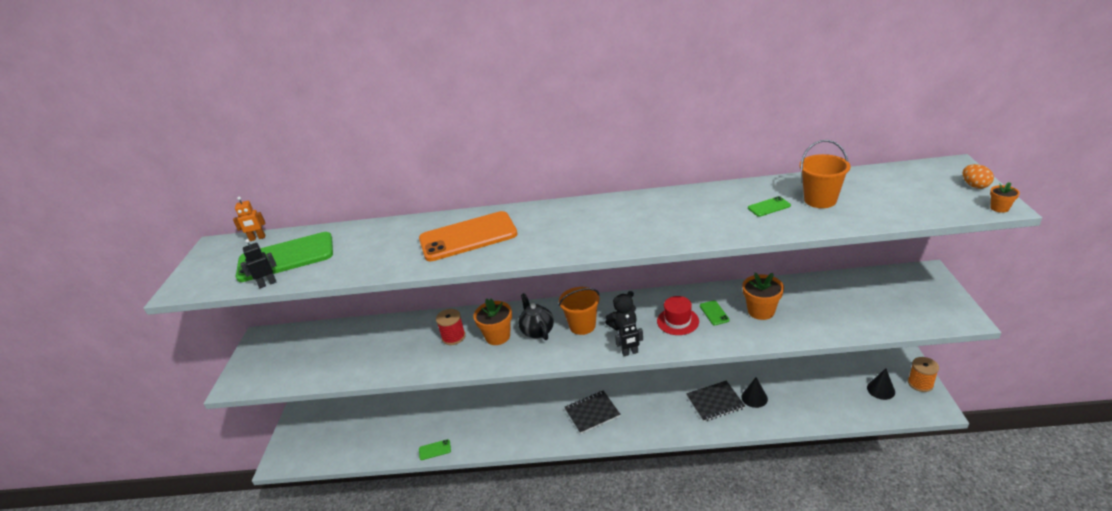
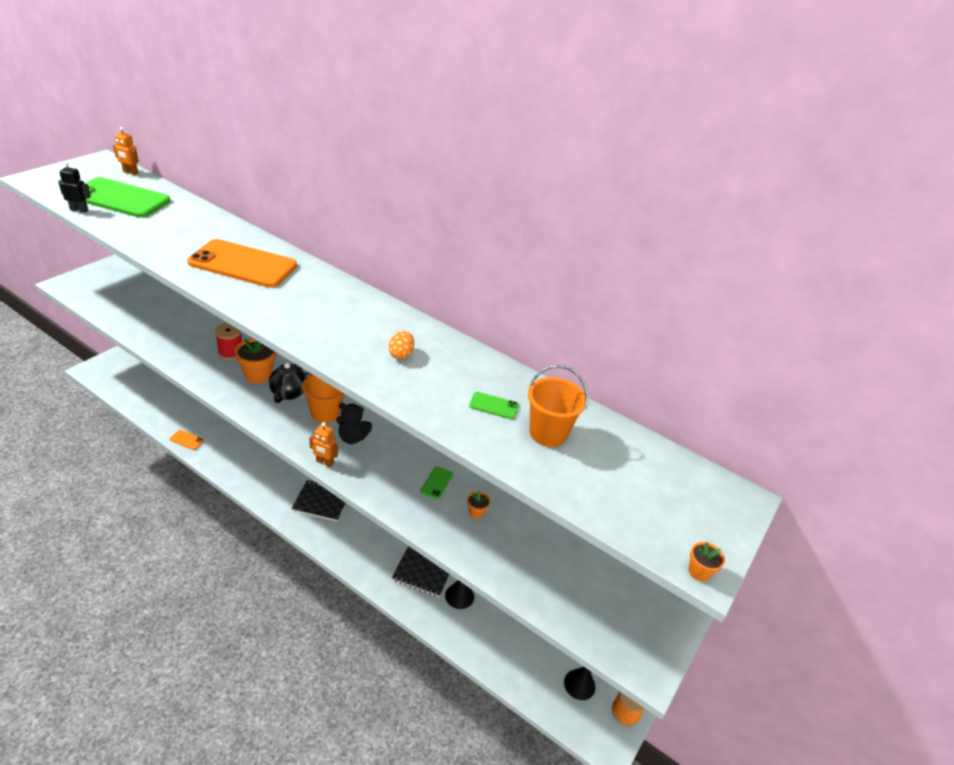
camera: 25 degrees right, 5 degrees up
green phone [419,439,451,460] -> orange phone [170,430,204,450]
black robot [615,314,643,356] -> orange robot [309,422,338,467]
red hat [657,296,699,335] -> none
orange flower pot [742,273,784,320] -> orange flower pot [467,491,491,519], size x0.51
orange egg [963,164,994,189] -> orange egg moved to [388,331,414,360]

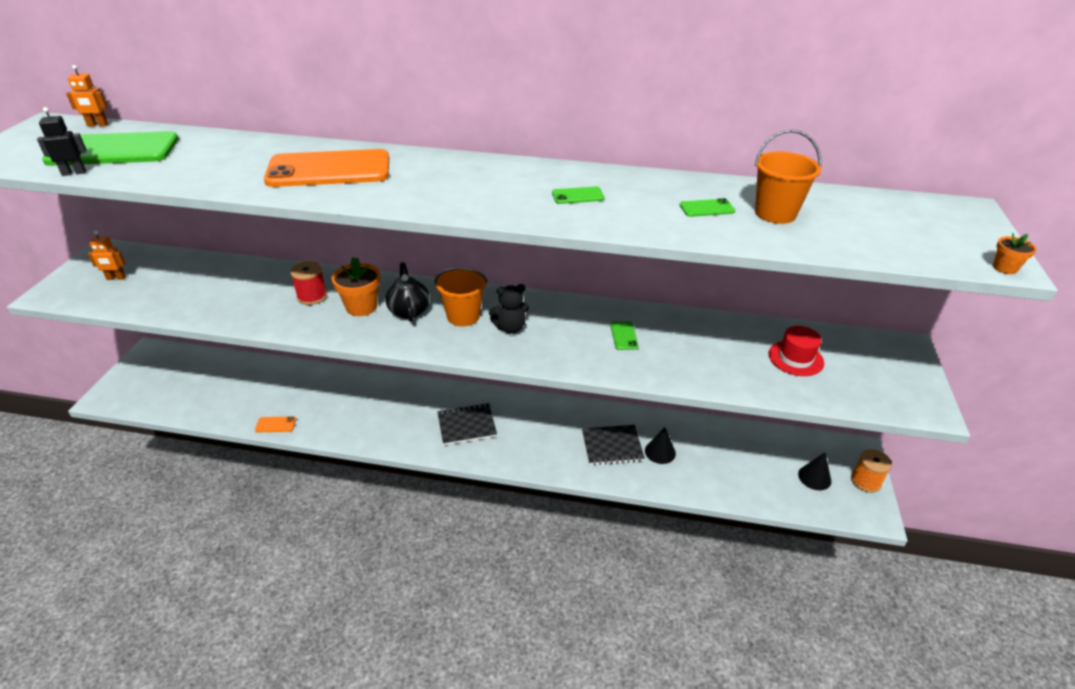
camera: 20 degrees left, 0 degrees up
orange robot [309,422,338,467] -> orange robot moved to [88,231,126,280]
orange egg [388,331,414,360] -> green phone [552,187,605,204]
orange flower pot [467,491,491,519] -> none
none -> red hat [768,326,824,376]

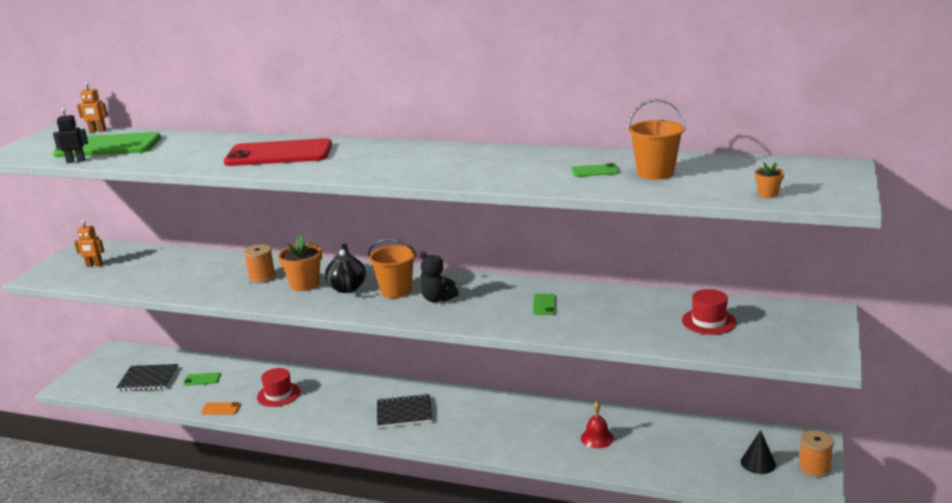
camera: 10 degrees right, 15 degrees down
orange phone [264,149,389,187] -> red phone [224,138,332,166]
red spool [290,261,327,305] -> orange spool [243,244,276,283]
black teddy bear [489,284,529,334] -> black teddy bear turned 45 degrees clockwise [420,252,459,302]
green phone [552,187,605,204] -> green phone moved to [183,372,221,386]
black notebook [582,425,645,465] -> black notebook moved to [116,364,178,391]
black cone [645,427,676,464] -> red bell [581,401,614,448]
orange flower pot [993,232,1036,274] -> orange flower pot moved to [755,162,784,198]
none -> red hat [257,368,301,407]

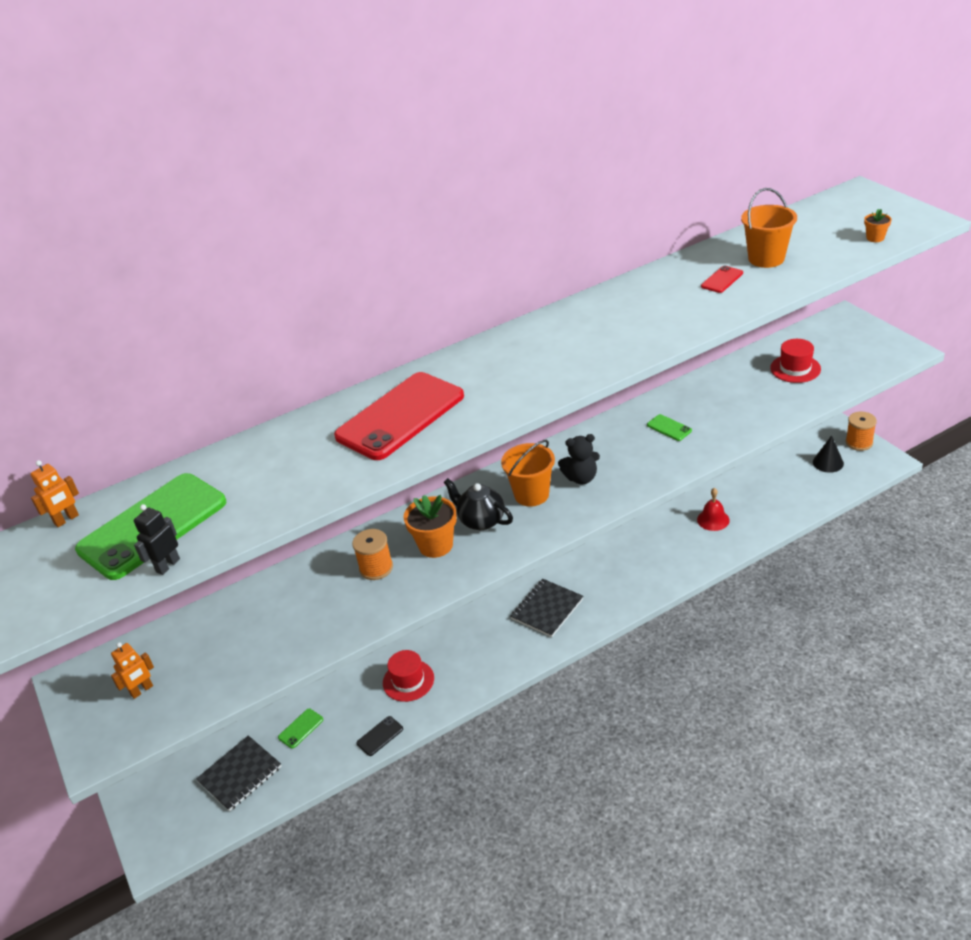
camera: 45 degrees left, 15 degrees up
orange phone [201,402,241,415] -> black phone [356,716,403,756]
green phone [571,163,619,177] -> red phone [701,266,743,293]

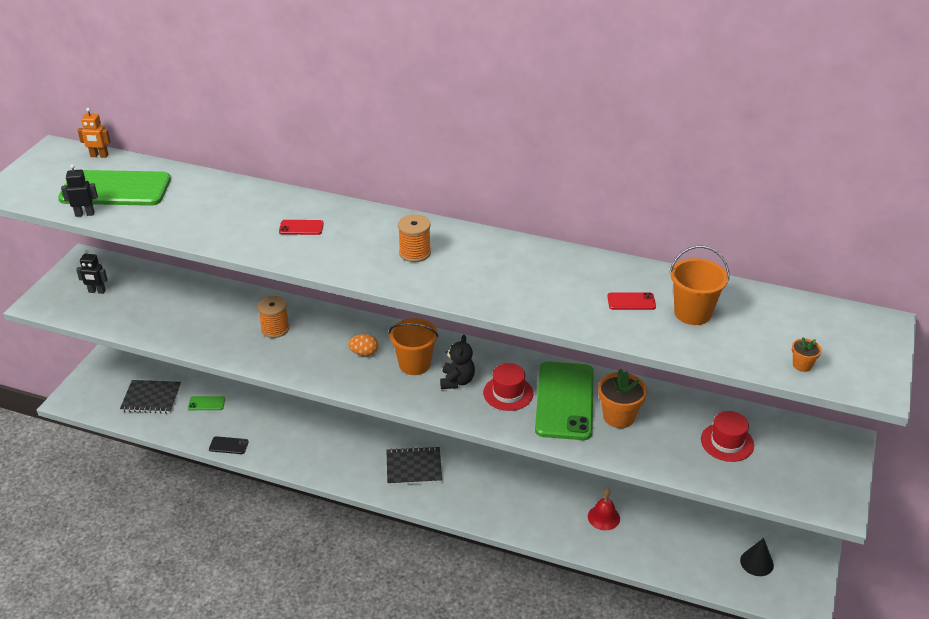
camera: 45 degrees right, 0 degrees up
orange robot [111,642,154,699] -> black robot [76,250,108,294]
red phone [334,372,464,460] -> red phone [279,220,324,235], size x0.40
red hat [383,650,434,702] -> red hat moved to [483,363,533,411]
orange flower pot [404,495,457,558] -> orange flower pot moved to [598,368,647,428]
black teapot [444,478,513,530] -> orange egg [348,334,378,356]
black teddy bear [558,434,600,484] -> black teddy bear turned 120 degrees counterclockwise [440,335,475,389]
green phone [647,414,692,441] -> green phone [535,362,594,440], size x2.50
orange spool [845,411,877,451] -> orange spool moved to [398,214,431,262]

